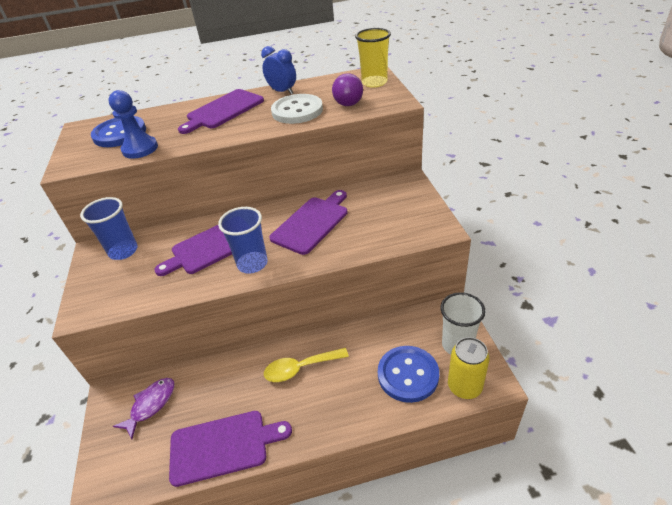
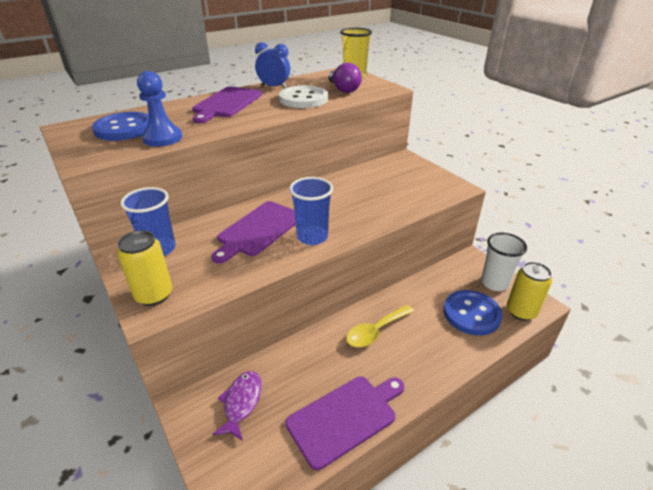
camera: 25 degrees left, 5 degrees down
purple cutting board [269,190,348,255] -> none
none -> yellow can [117,230,172,306]

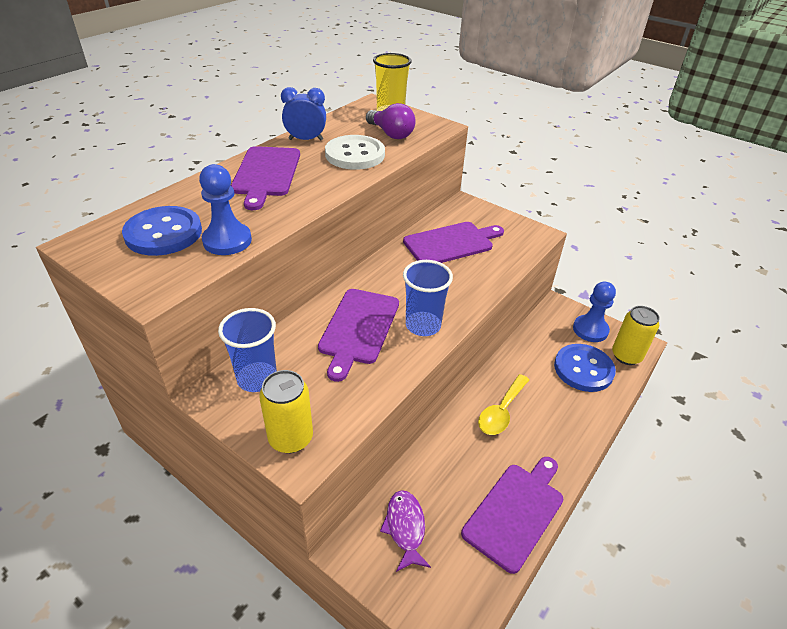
camera: 20 degrees left, 5 degrees up
white cup [481,233,527,291] -> blue pawn [573,282,616,342]
none -> purple cutting board [403,222,504,263]

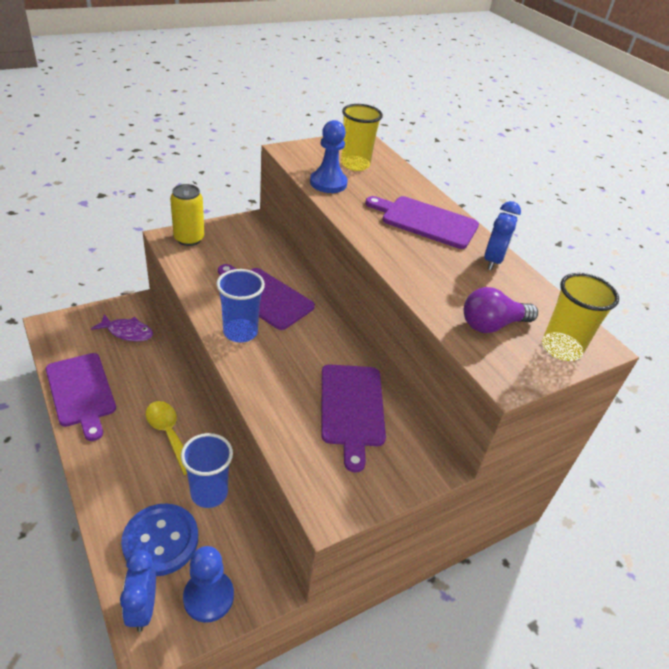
camera: 110 degrees right, 0 degrees up
blue button [122,206,202,256] -> yellow cup [341,104,383,171]
blue cup [218,308,277,392] -> blue cup moved to [181,433,233,508]
white button [325,135,385,170] -> none
yellow can [612,306,660,365] -> blue clock [120,550,156,632]

